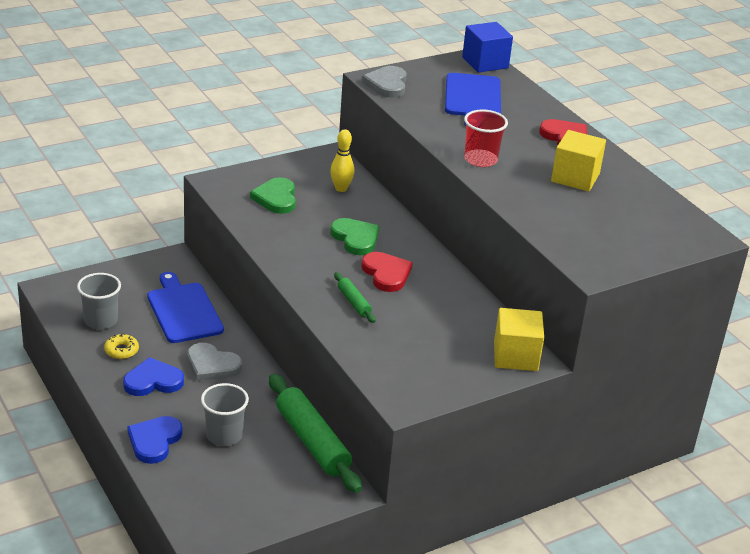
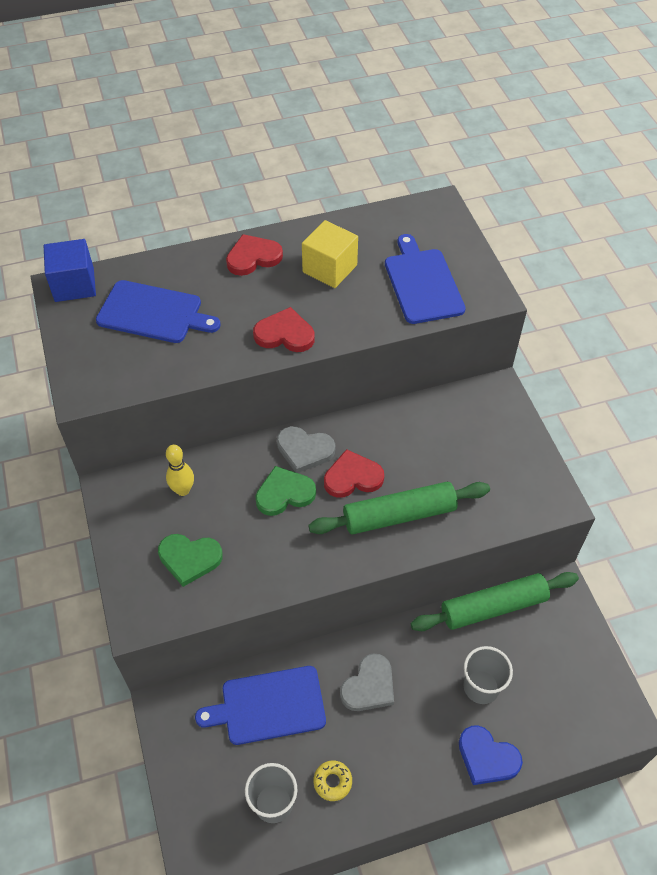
camera: 75 degrees left, 20 degrees up
blue heart [123,357,184,396] -> none
green rolling pin [334,272,376,323] -> green rolling pin [308,482,490,534], size x2.08
grey heart [362,66,407,98] -> grey heart moved to [277,426,335,473]
red cup [464,109,508,167] -> red heart [253,307,315,352]
yellow cube [494,308,544,371] -> none
none -> blue cutting board [385,234,466,324]

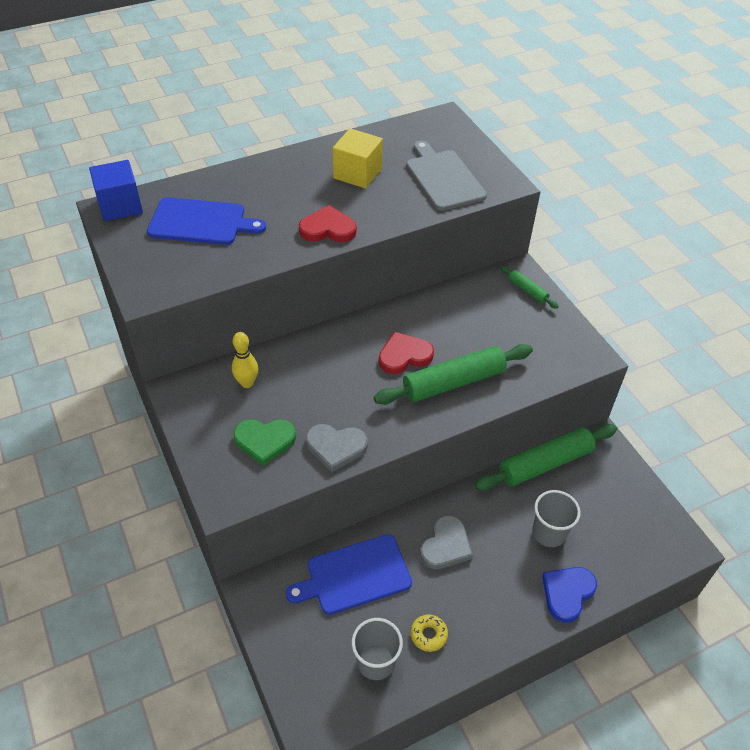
camera: 10 degrees left, 5 degrees down
red heart [226,234,283,276] -> none
green heart [255,466,316,516] -> none
grey heart [277,426,335,473] -> grey heart moved to [306,424,368,472]
blue cutting board [385,234,466,324] -> grey cutting board [406,141,487,211]
blue heart [459,725,523,785] -> blue heart turned 105 degrees clockwise [542,567,597,623]
none -> green rolling pin [500,266,559,309]

